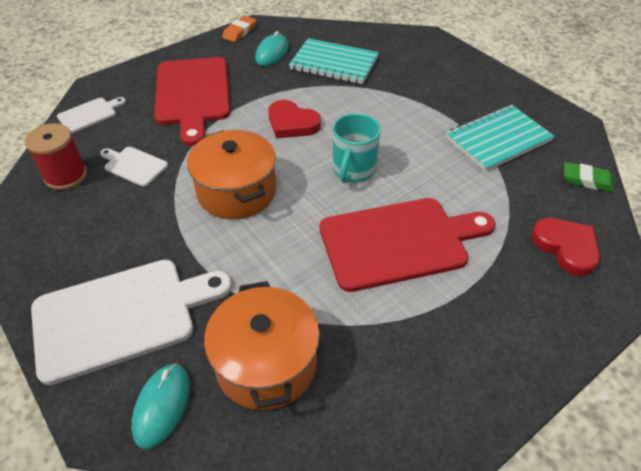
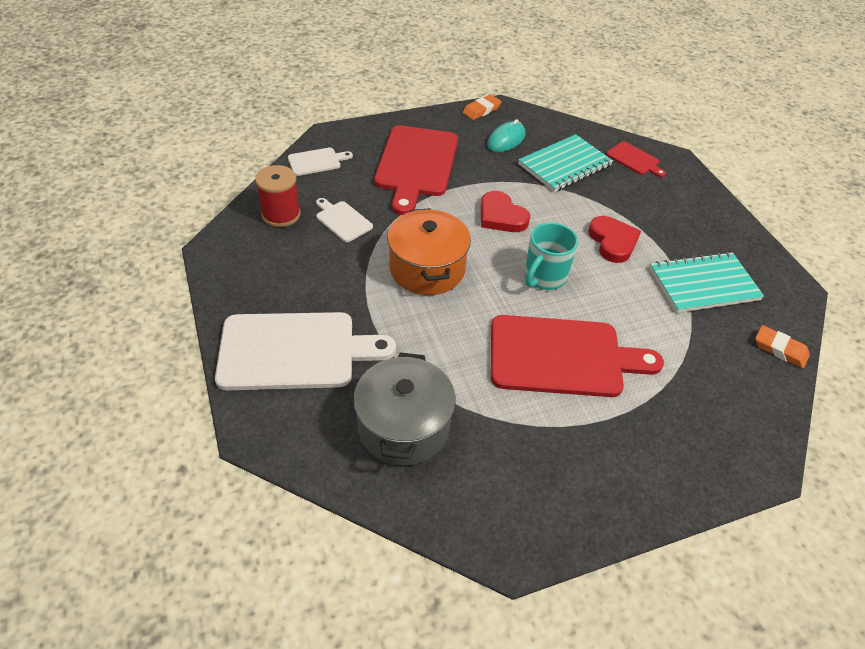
camera: 15 degrees right, 0 degrees up
turquoise mouse [131,363,190,449] -> none
orange pot [204,281,320,410] -> grey pot [353,352,456,466]
turquoise notebook [289,38,379,84] -> turquoise notebook turned 75 degrees counterclockwise [518,134,613,192]
red heart [531,218,600,276] -> red heart moved to [588,216,641,263]
green eraser [564,162,614,192] -> orange eraser [755,325,810,369]
none -> red cutting board [606,141,666,177]

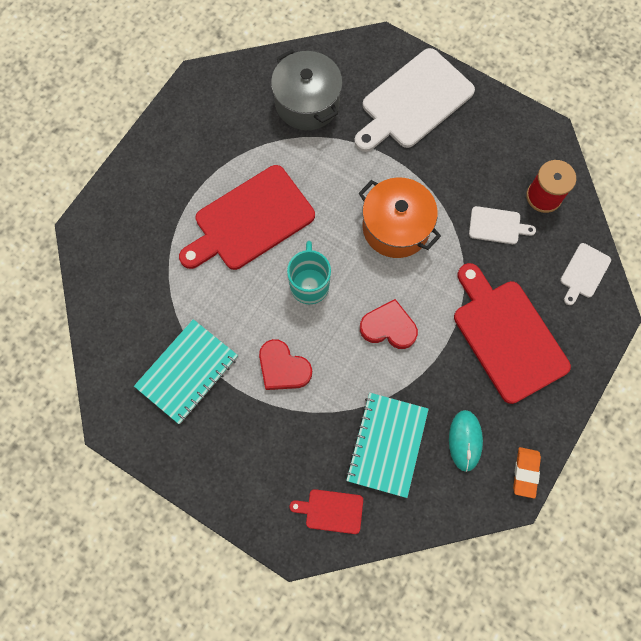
camera: 145 degrees right, 25 degrees up
orange eraser [755,325,810,369] -> none

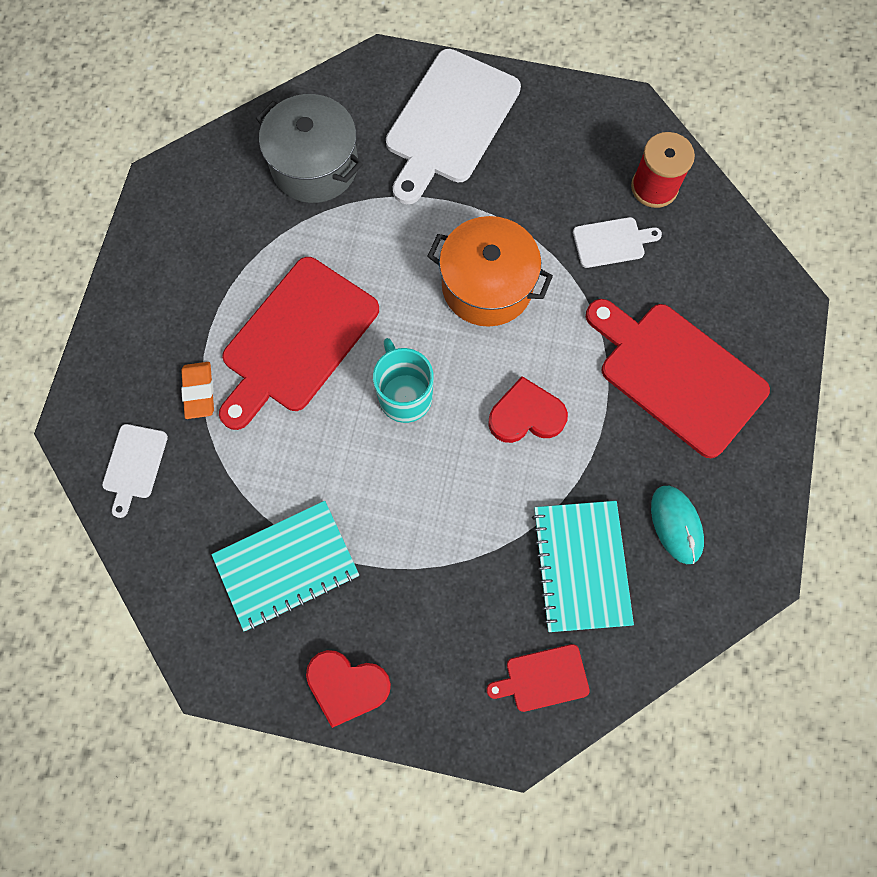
camera: 20 degrees left, 0 degrees up
turquoise notebook [134,319,238,424] -> turquoise notebook turned 45 degrees clockwise [211,501,359,632]
red heart [259,339,312,390] -> red heart moved to [306,650,391,728]
orange eraser [513,447,541,499] -> orange eraser moved to [181,362,214,419]
white cutting board [560,243,611,305] -> white cutting board moved to [102,424,168,518]

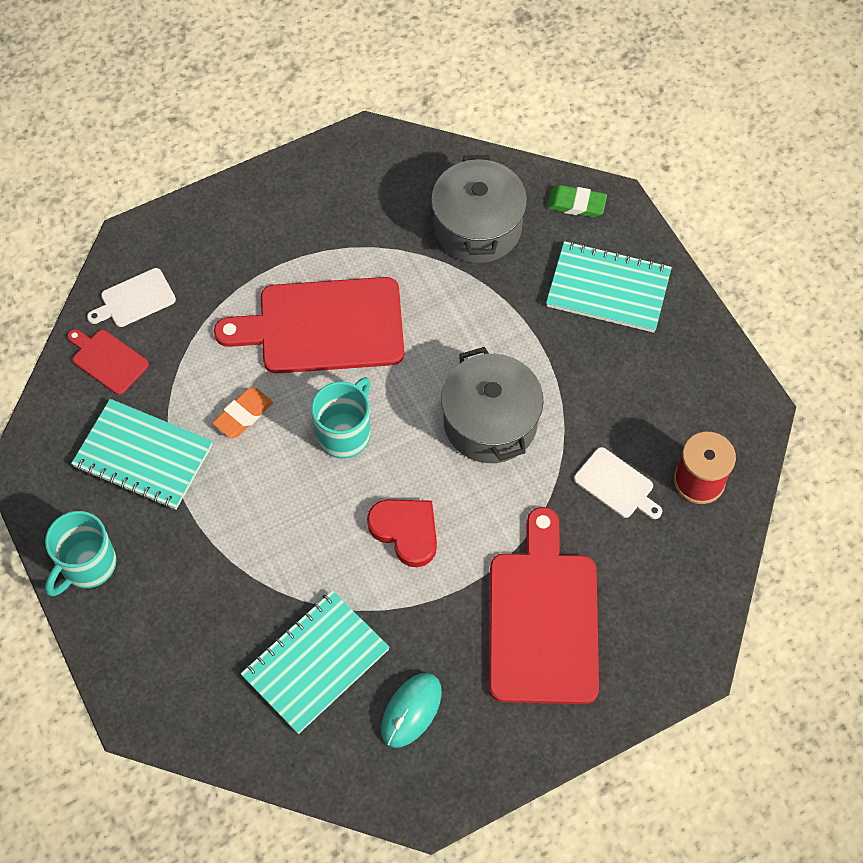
camera: 50 degrees right, 10 degrees down
orange eraser [181,362,214,419] -> orange eraser moved to [212,387,273,438]
red heart [306,650,391,728] -> turquoise mug [45,511,117,596]
white cutting board [386,49,521,204] -> turquoise notebook [546,241,672,333]
orange pot [427,216,553,327] -> grey pot [441,347,543,463]
red cutting board [487,644,590,712] -> red cutting board moved to [67,329,149,395]
none -> green eraser [547,185,607,218]

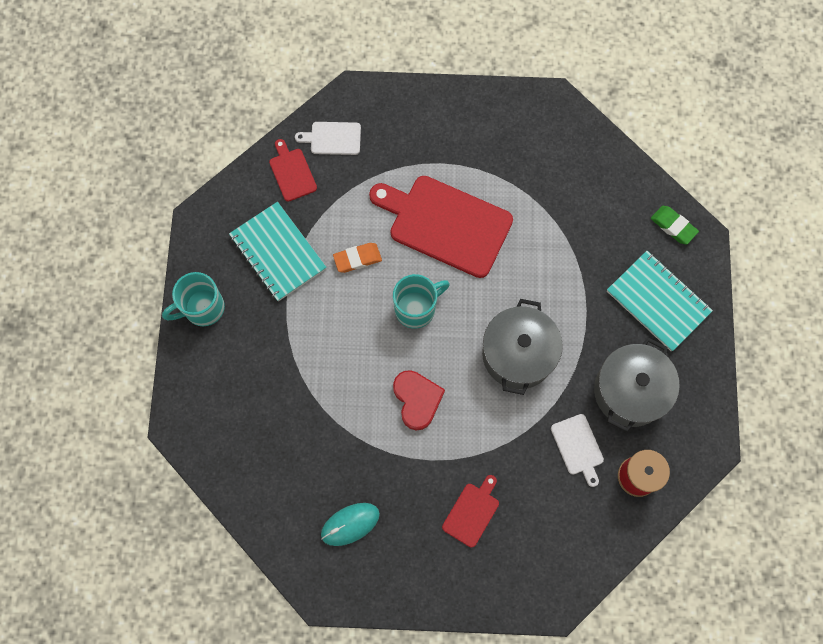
camera: 30 degrees right, 10 degrees up
turquoise notebook [241,590,390,734] -> none
grey pot [431,155,527,263] -> grey pot moved to [594,338,680,432]
red cutting board [489,507,599,704] -> red cutting board [442,475,499,547], size x0.47

